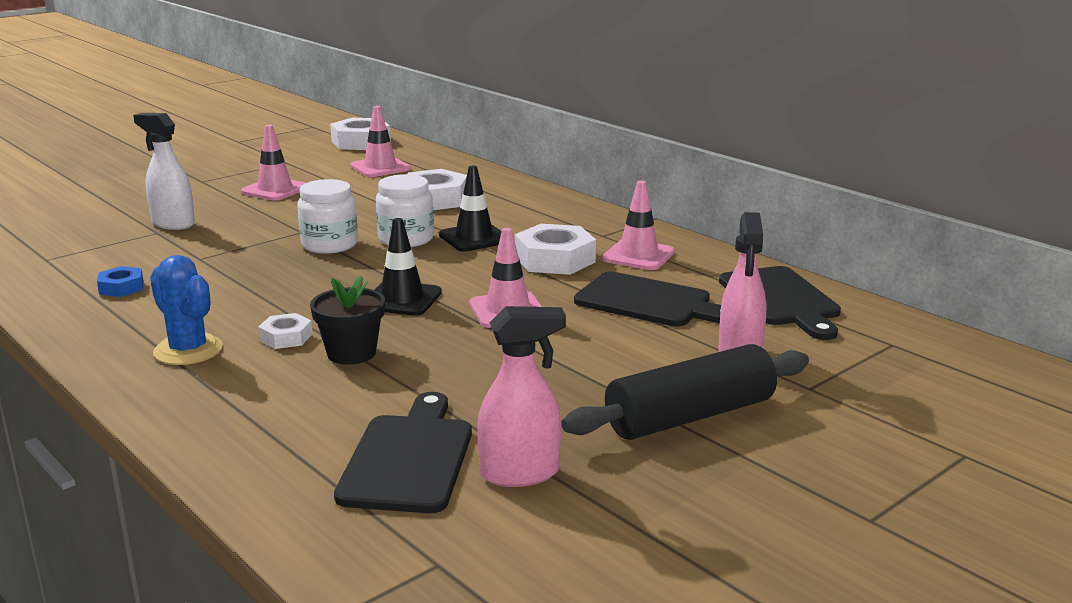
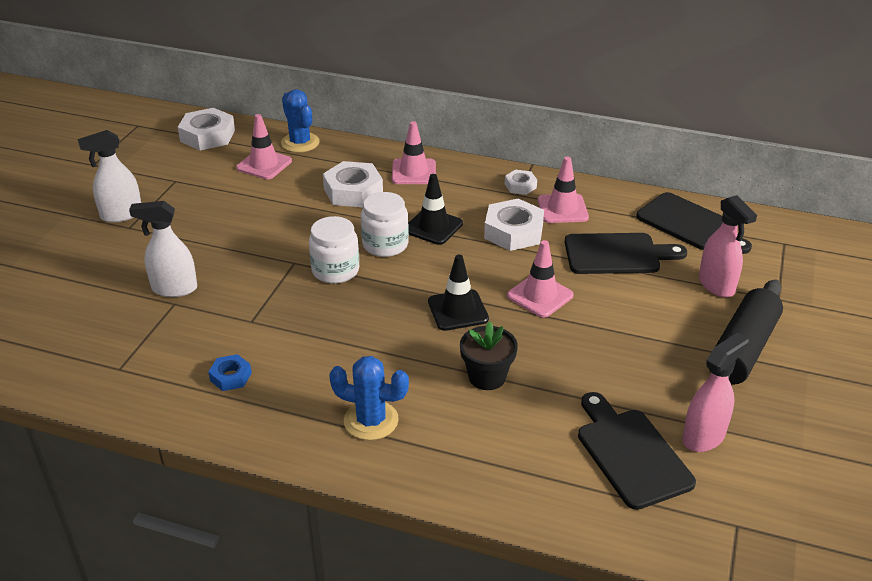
camera: 30 degrees left, 15 degrees up
pink traffic cone [241,125,305,201] -> pink traffic cone moved to [392,121,436,184]
white nut [258,313,313,349] -> white nut moved to [505,170,537,195]
none -> white spray bottle [78,130,141,223]
none -> blue cactus [281,89,320,153]

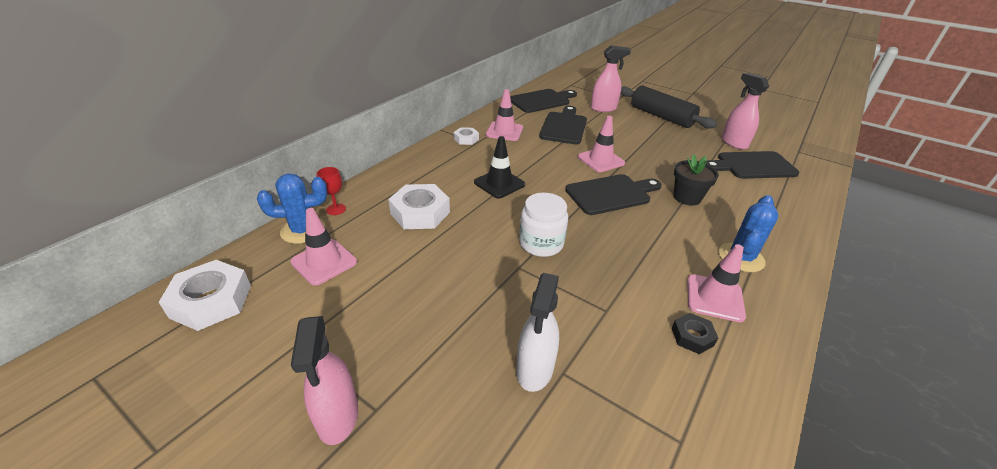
camera: 75 degrees left, 0 degrees up
white spray bottle [78,130,141,223] -> pink spray bottle [291,316,358,445]
blue nut [208,354,252,391] -> black nut [672,313,718,354]
white jar [361,192,409,257] -> none
pink traffic cone [392,121,436,184] -> pink traffic cone moved to [687,244,746,322]
black traffic cone [428,255,489,331] -> black cutting board [565,174,662,215]
white nut [484,199,544,251] -> none
none -> red goblet [316,167,346,215]

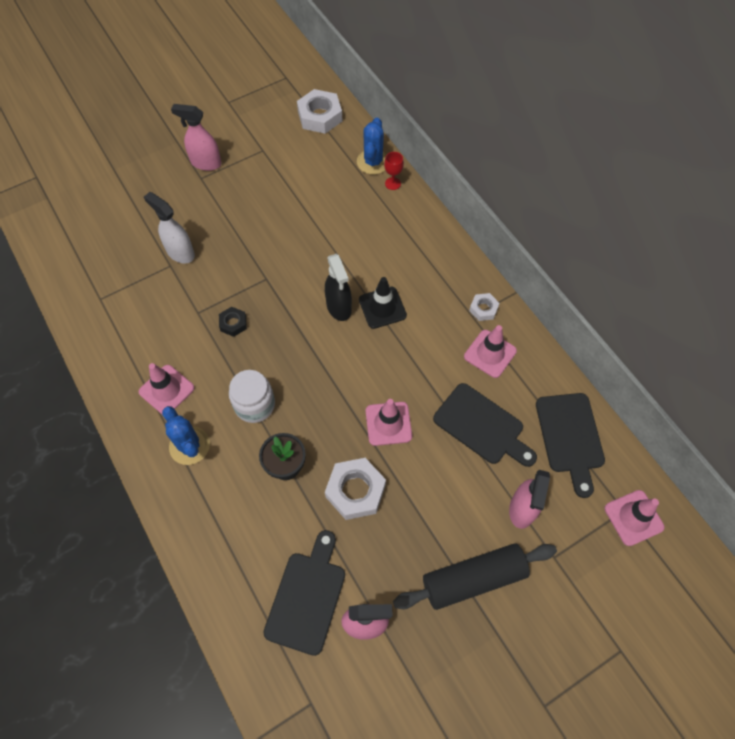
camera: 115 degrees right, 25 degrees up
pink traffic cone [290,208,357,286] -> pink traffic cone moved to [605,490,665,546]
white nut [388,184,450,229] -> white nut moved to [325,458,386,520]
white jar [519,193,568,257] -> white jar moved to [229,370,275,423]
black cutting board [565,174,662,215] -> none
black nut [672,313,718,354] -> black nut moved to [219,307,247,337]
none -> black spray bottle [325,254,352,321]

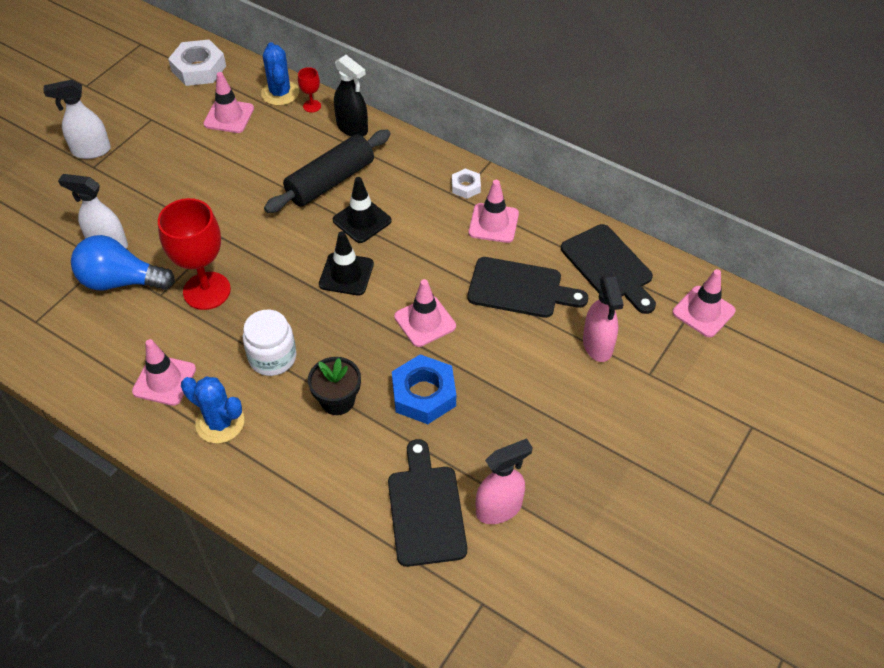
camera: 25 degrees left, 10 degrees down
pink spray bottle [171,104,222,171] -> white spray bottle [43,80,111,159]
black nut [219,307,247,337] -> red goblet [158,198,231,310]
black spray bottle [325,254,352,321] -> black spray bottle moved to [334,55,368,137]
white nut [325,458,386,520] -> blue nut [392,354,456,424]
black rolling pin [393,543,557,610] -> black rolling pin moved to [264,130,391,213]
none -> blue light bulb [71,235,175,290]
none -> pink traffic cone [203,72,254,133]
none -> black traffic cone [319,231,374,296]

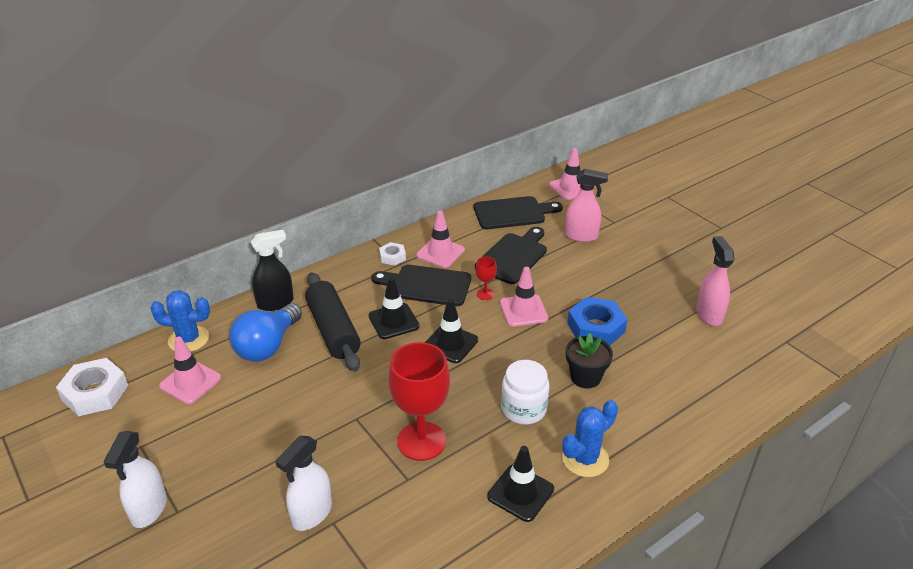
camera: 70 degrees left, 15 degrees down
blue light bulb [71,235,175,290] -> blue light bulb moved to [229,303,302,362]
pink traffic cone [132,339,196,406] -> black traffic cone [487,446,554,522]
red goblet [298,67,321,113] -> red goblet moved to [475,257,497,300]
black cutting board [388,439,467,567] -> black cutting board moved to [371,265,471,306]

